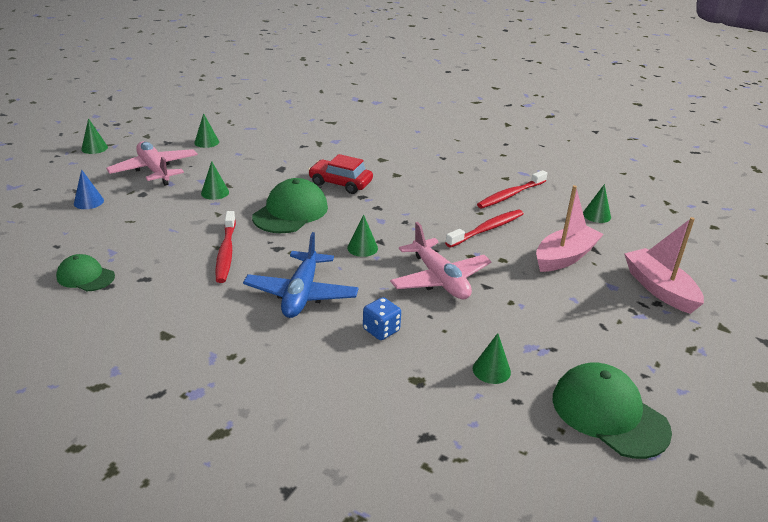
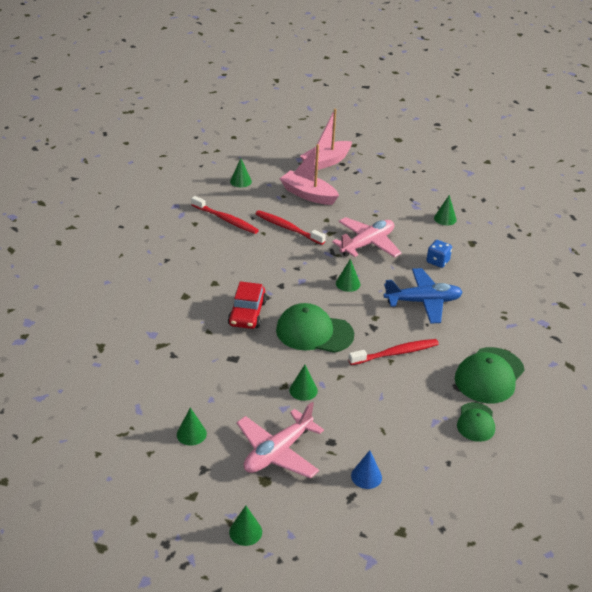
camera: 105 degrees left, 5 degrees up
green cap [553,363,672,459] -> green cap moved to [455,347,525,403]

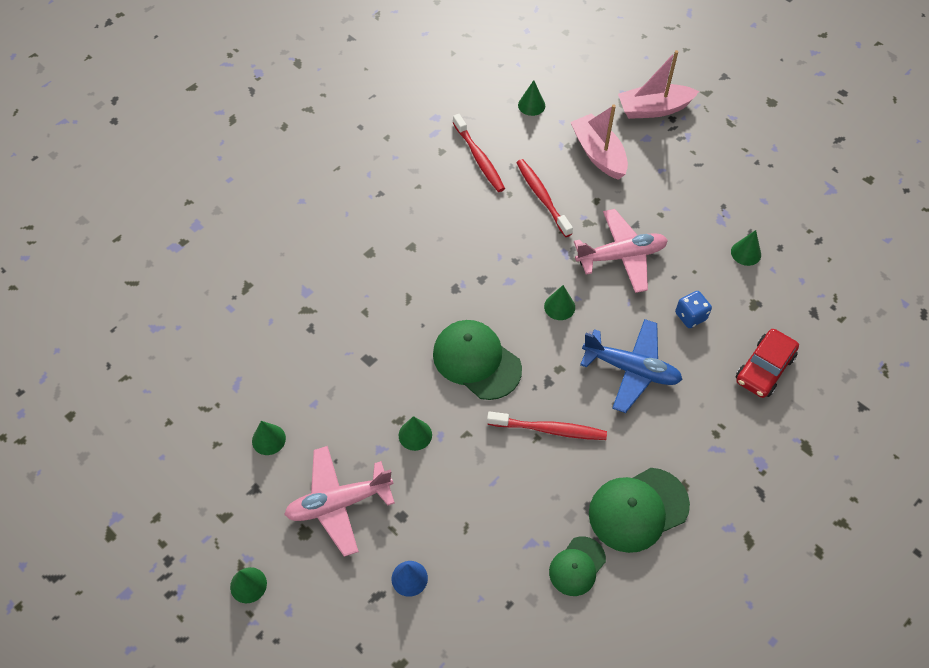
camera: 30 degrees right, 20 degrees up
red car [228,281,267,329] -> red car moved to [736,329,799,398]

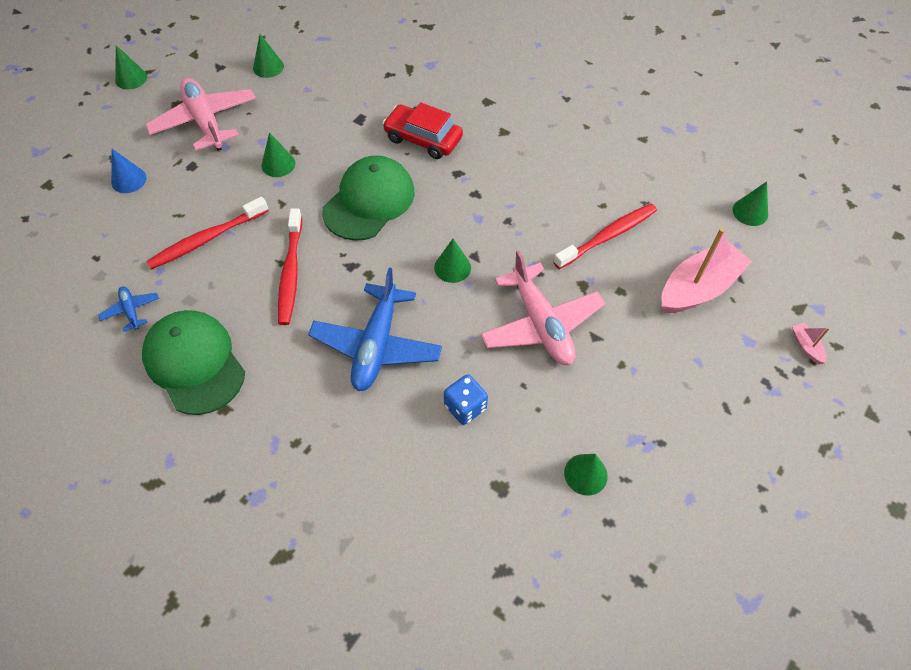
camera: 80 degrees right, 0 degrees up
red toothbrush [453,114,505,192] -> red toothbrush moved to [146,197,269,269]
green cap [549,536,606,596] -> blue plane [98,286,159,332]
pink boat [618,50,699,119] -> pink boat [792,323,830,364], size x0.41
red car [736,329,799,398] -> red car moved to [383,102,463,159]

